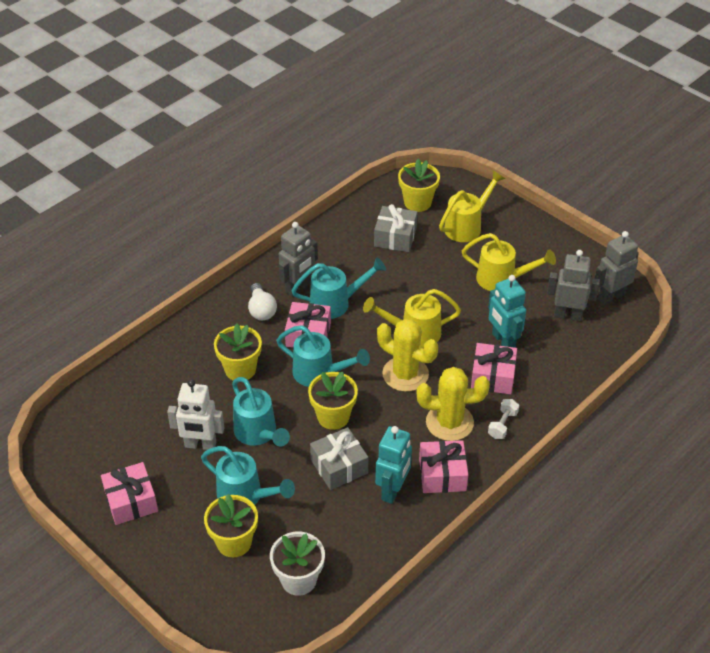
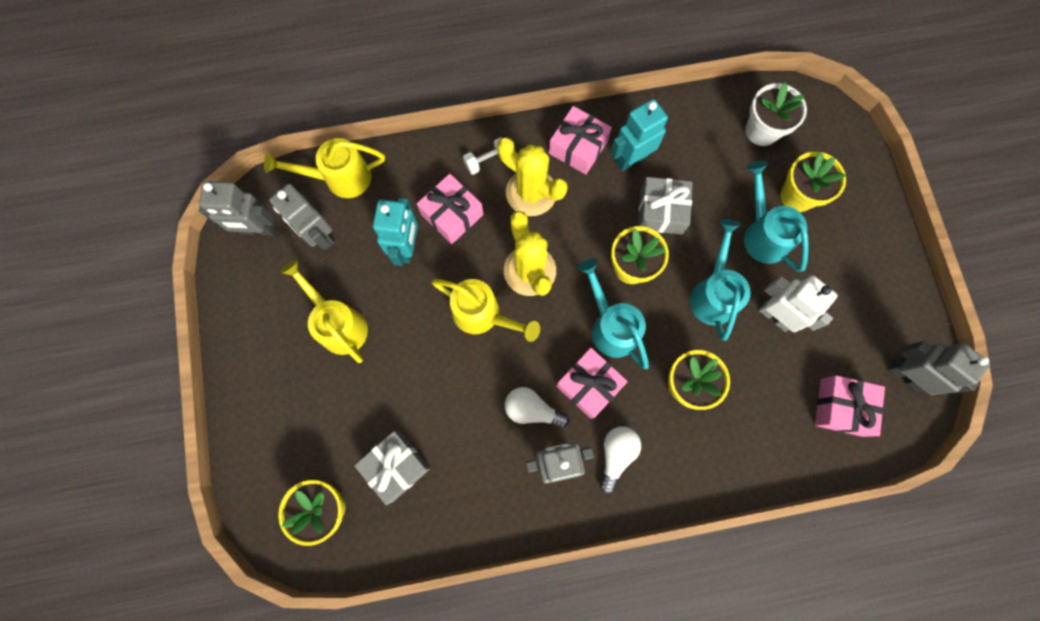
camera: 145 degrees left, 30 degrees up
pink gift [101,462,158,525] -> pink gift moved to [815,375,885,437]
turquoise watering can [291,257,386,319] -> white light bulb [505,387,569,428]
yellow watering can [439,171,505,242] -> yellow watering can moved to [264,138,385,198]
none -> grey robot [887,341,990,395]

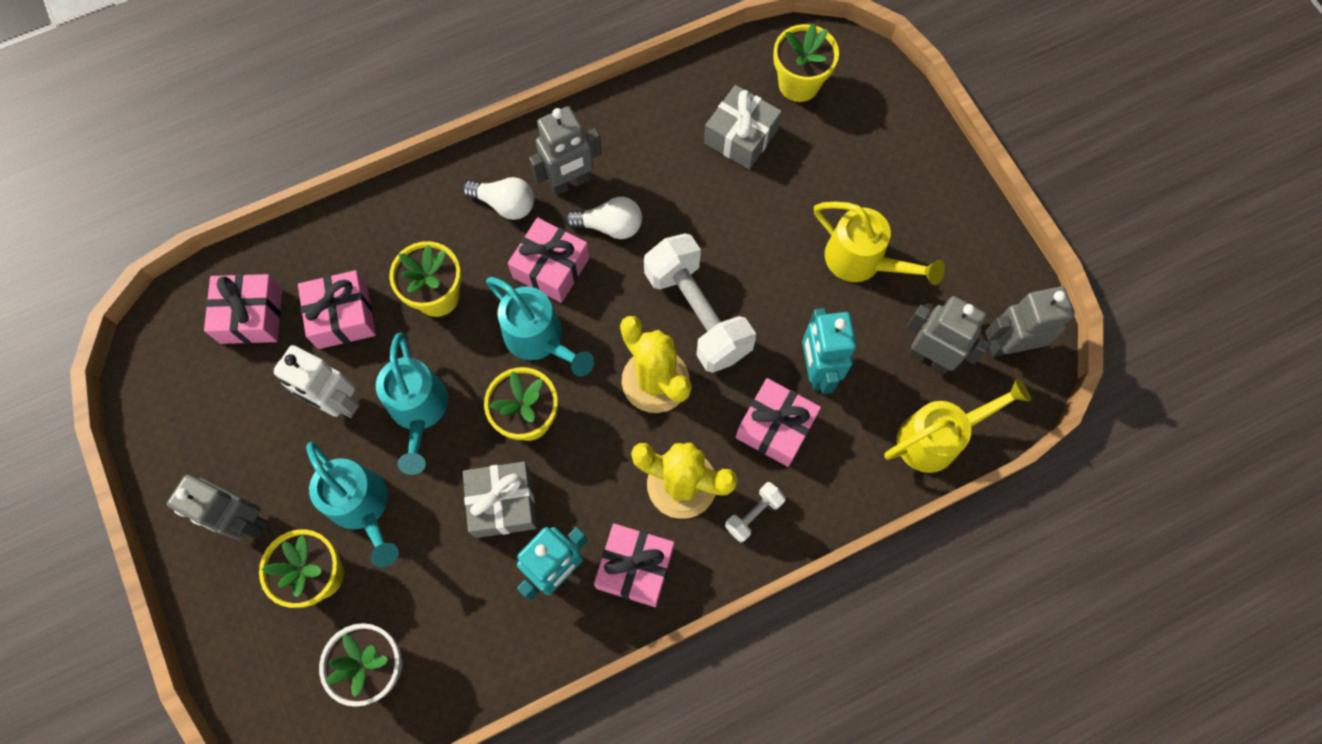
camera: 165 degrees right, 5 degrees down
yellow watering can [431,279,540,342] -> white dumbbell [644,233,756,373]
white light bulb [600,426,641,494] -> white light bulb turned 75 degrees counterclockwise [462,177,534,220]
grey robot [887,341,990,395] -> grey robot moved to [167,475,268,540]
none -> pink gift [298,270,376,349]

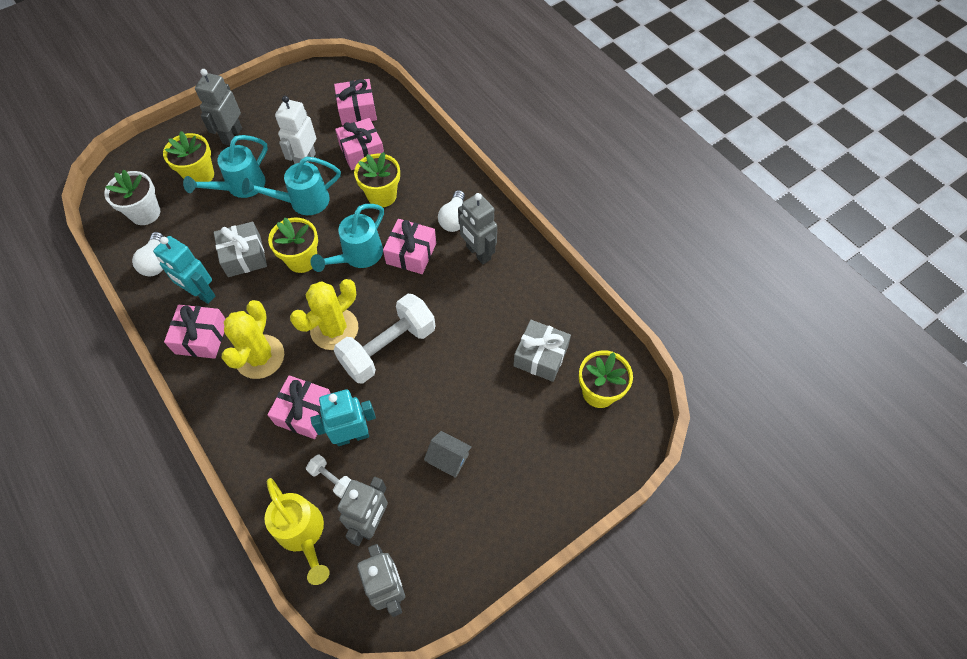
camera: 80 degrees right, 10 degrees down
white light bulb [565,197,642,239] -> white light bulb moved to [132,232,163,276]
white dumbbell [725,482,786,542] -> white dumbbell moved to [306,454,351,498]
yellow watering can [814,202,945,285] -> grey house [424,431,472,478]

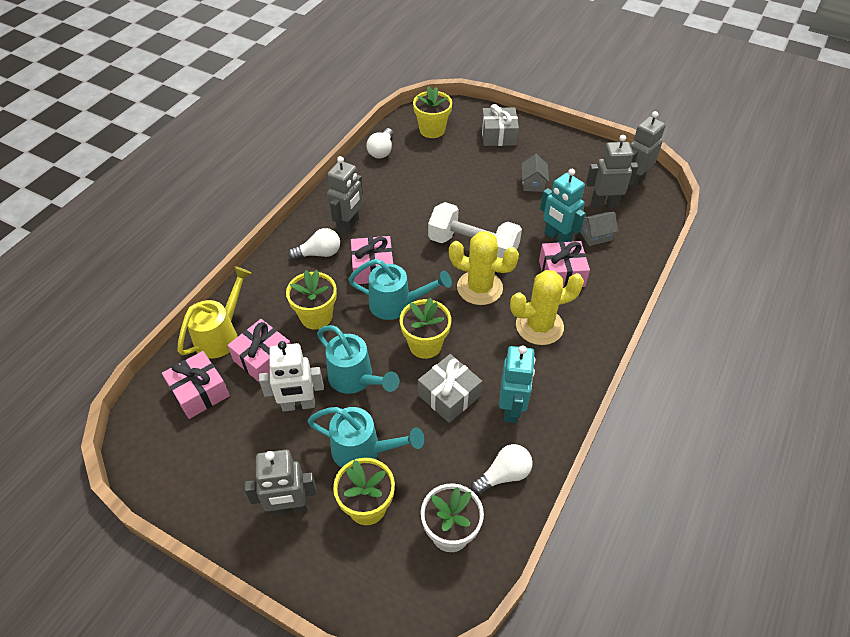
camera: 115 degrees left, 10 degrees down
pink gift [164,305,225,359] -> none
yellow watering can [265,478,330,585] -> yellow watering can moved to [177,266,252,358]
white dumbbell [306,454,351,498] -> grey house [580,212,618,246]
grey gift [513,320,571,382] -> grey gift moved to [481,104,519,146]
none -> white light bulb [367,128,393,159]

